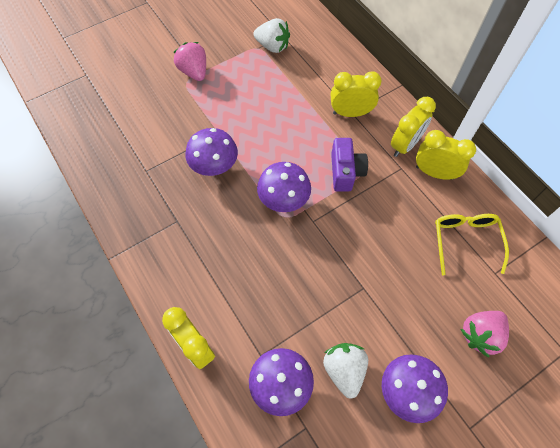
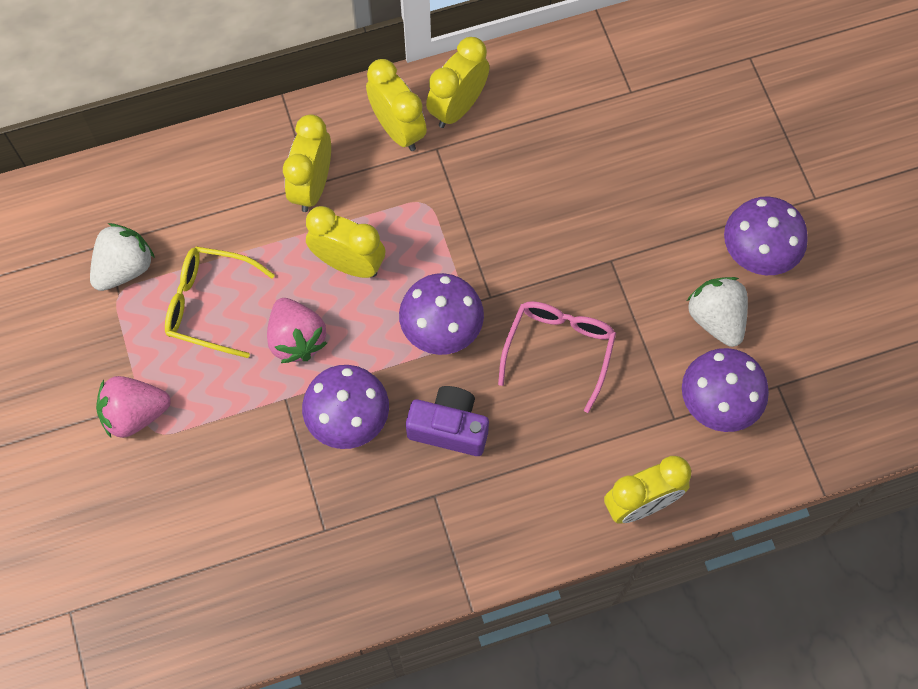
camera: 75 degrees left, 5 degrees up
white strawberry [323,343,368,398] -> white strawberry turned 60 degrees clockwise [687,277,748,347]
purple camera [331,138,368,192] -> purple camera moved to [406,386,489,456]
yellow glasses [435,214,509,276] -> yellow glasses moved to [165,246,275,358]
pink strawberry [461,311,509,357] -> pink strawberry moved to [267,298,327,363]
none -> yellow clock [306,206,385,278]
none -> pink glasses [498,301,616,413]

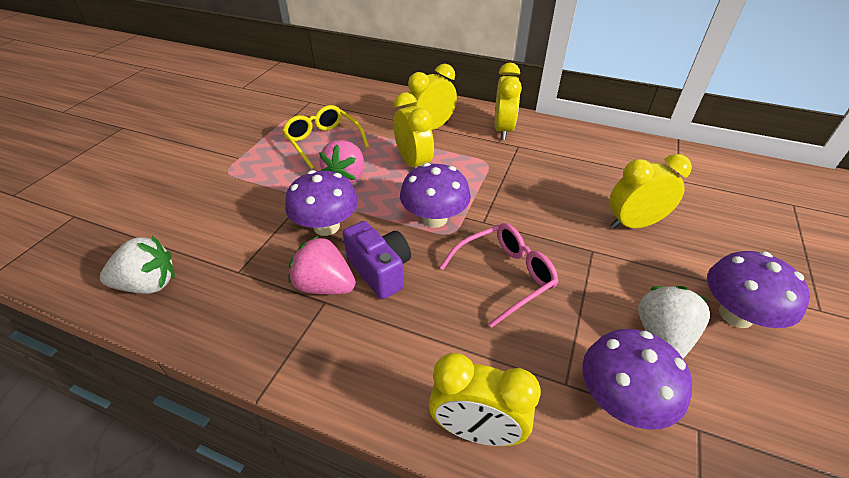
camera: 40 degrees right, 25 degrees down
white strawberry [90,223,155,291] -> white strawberry moved to [100,236,175,294]
pink strawberry [96,376,171,438] -> pink strawberry moved to [289,236,356,295]
yellow clock [426,37,490,128] -> yellow clock moved to [609,154,692,229]

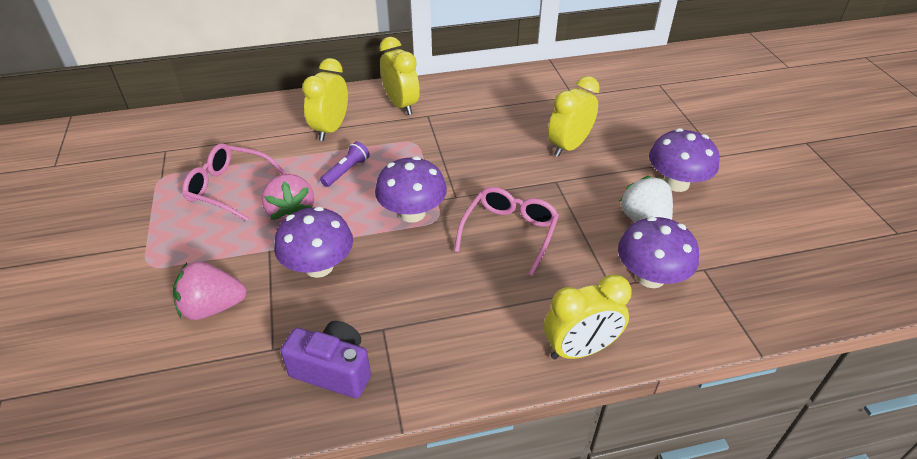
camera: 35 degrees left, 0 degrees up
white strawberry [100,236,175,294] -> none
yellow glasses [282,105,369,170] -> pink glasses [182,143,286,221]
pink strawberry [289,236,356,295] -> pink strawberry moved to [173,261,247,320]
purple camera [343,221,411,299] -> purple camera moved to [280,321,371,398]
yellow clock [394,92,434,167] -> purple flashlight [320,141,370,187]

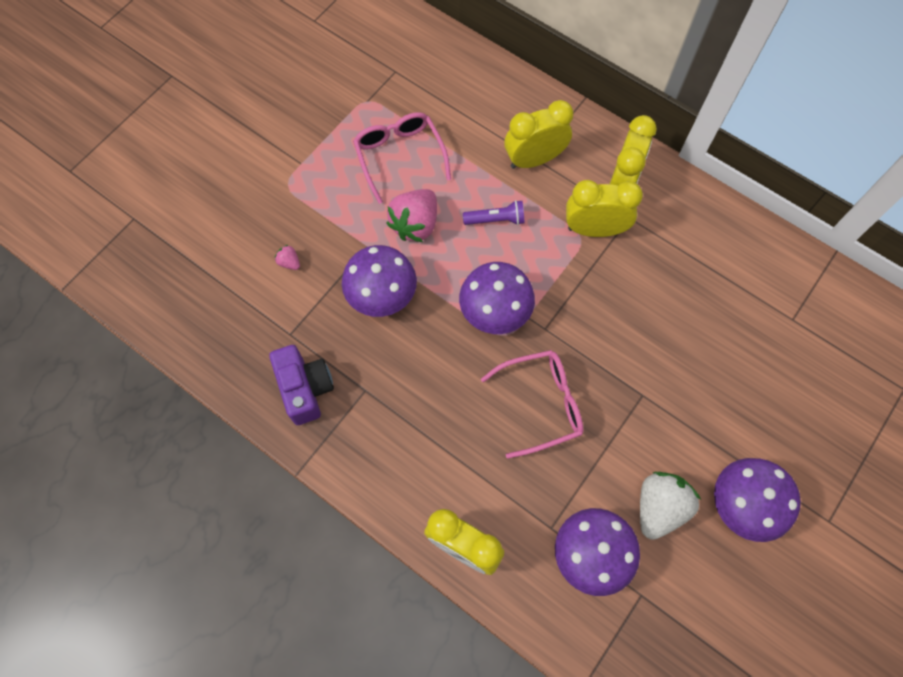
camera: 50 degrees right, 25 degrees up
pink strawberry [173,261,247,320] -> pink strawberry [275,245,300,270], size x0.45
yellow clock [548,76,600,157] -> yellow clock moved to [566,180,643,237]

